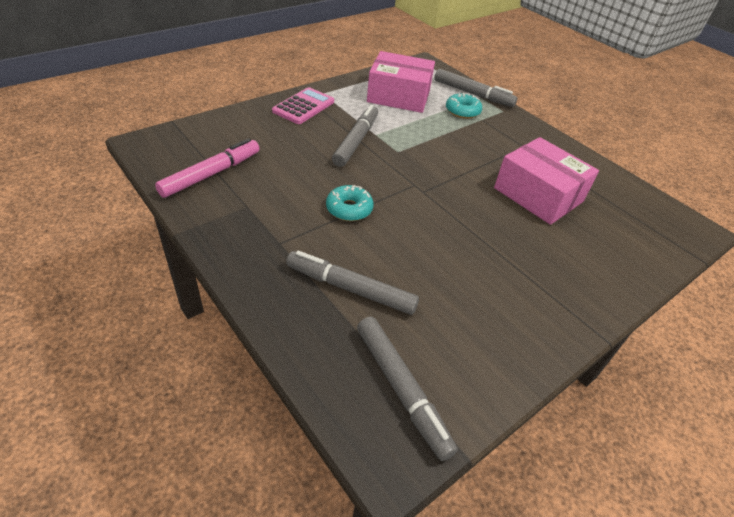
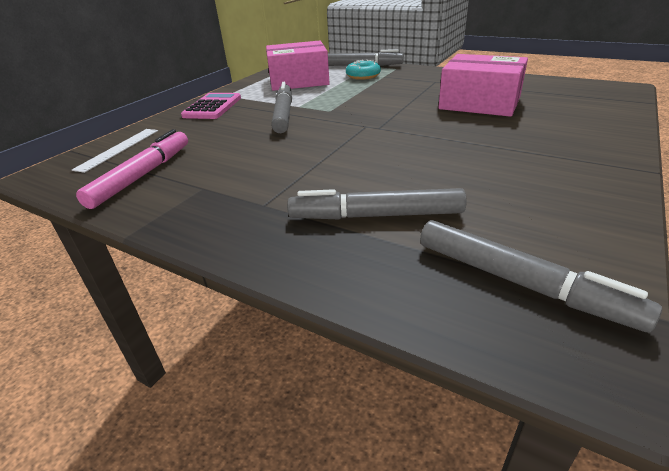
camera: 15 degrees left, 10 degrees down
turquoise donut [326,185,374,221] -> none
none -> white ruler [72,129,158,173]

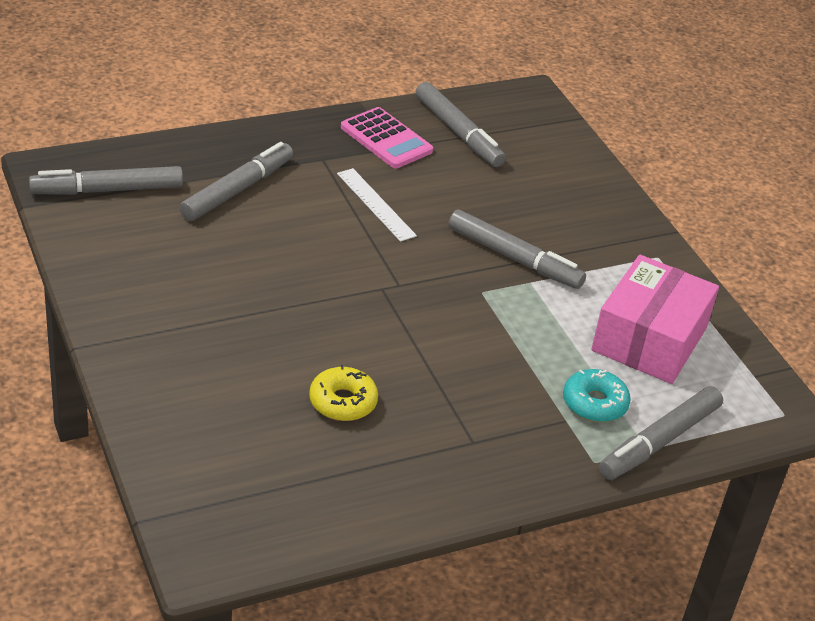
camera: 120 degrees right, 5 degrees up
white ruler [72,129,158,173] -> white ruler moved to [337,168,417,242]
pink marker [76,129,188,209] -> grey marker [416,82,506,167]
pink calculator [181,93,241,119] -> pink calculator moved to [341,107,433,168]
pink box [438,54,528,117] -> yellow donut [309,365,378,421]

